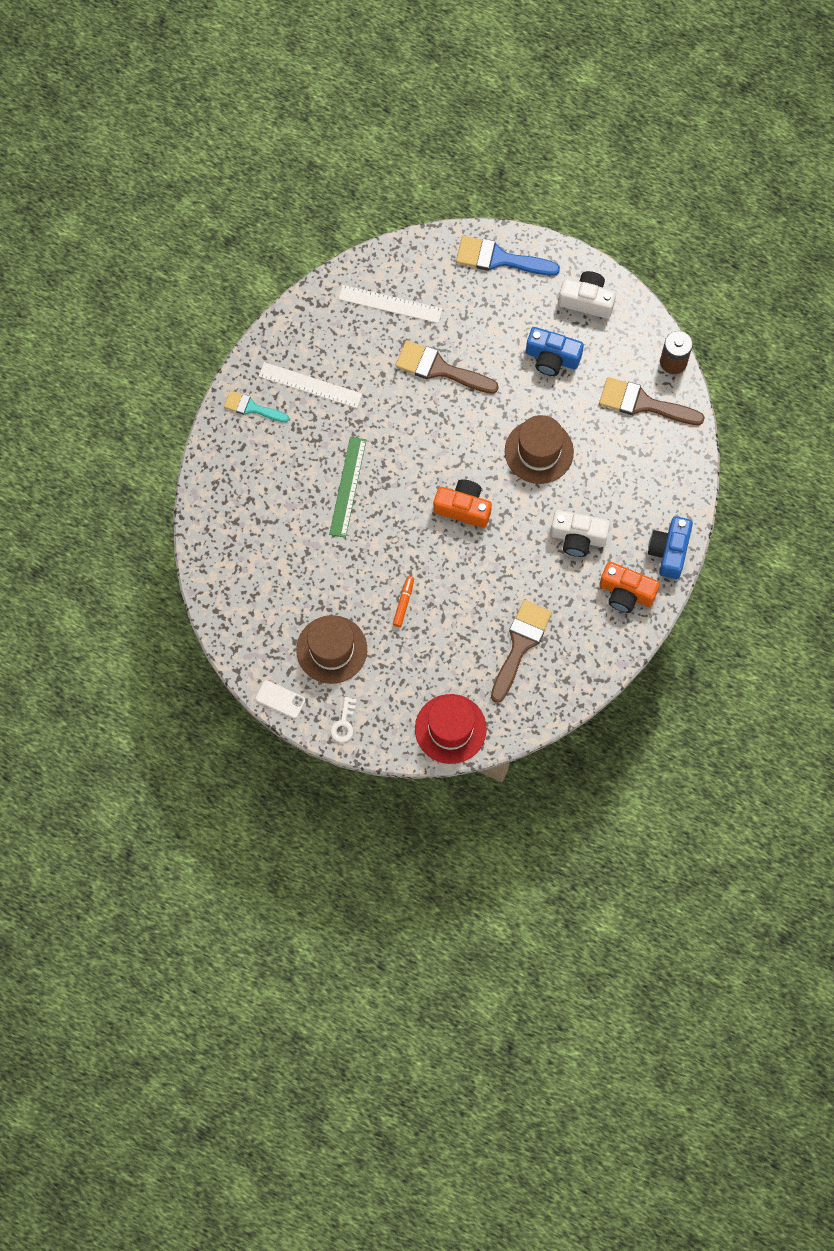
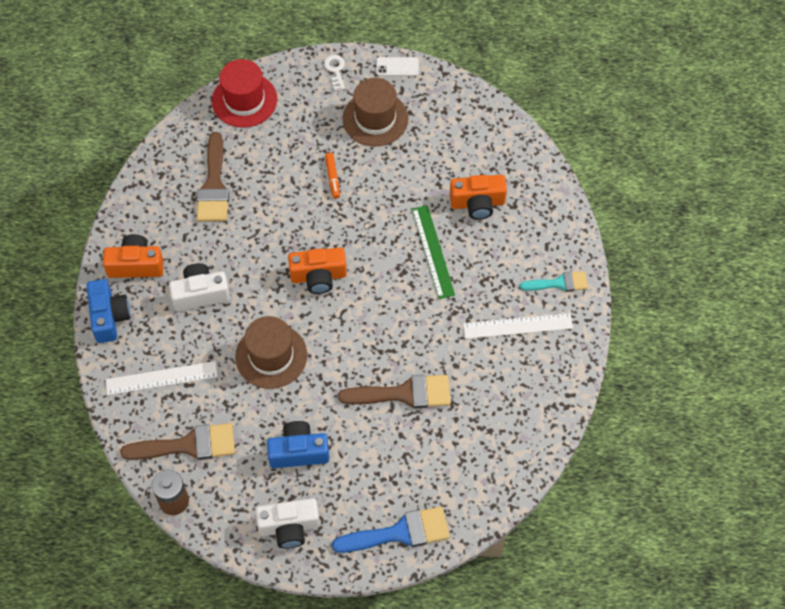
camera: 155 degrees right, 10 degrees down
white ruler [338,285,442,323] -> white ruler moved to [106,361,218,395]
none -> orange camera [450,175,507,220]

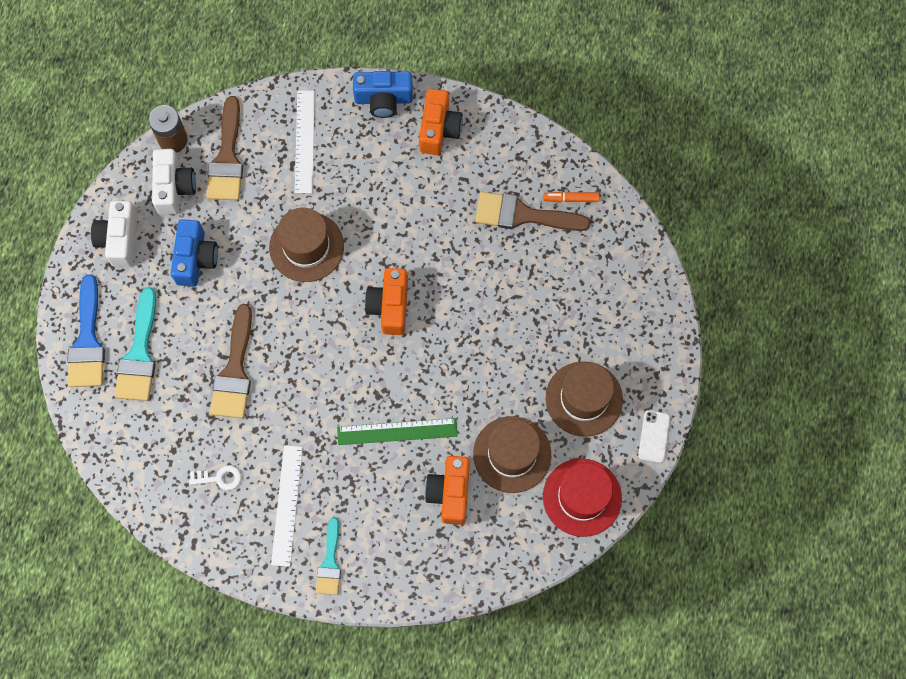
camera: 100 degrees right, 10 degrees up
white camera [169,263,230,311] -> white camera moved to [152,149,196,215]
red hat [212,59,277,128] -> red hat moved to [543,458,622,537]
white key [324,55,345,90] -> white key moved to [189,465,242,490]
orange marker [325,153,340,199] -> orange marker moved to [543,192,600,203]
none -> turquoise brush [115,287,156,401]
none -> brown hat [473,416,551,493]

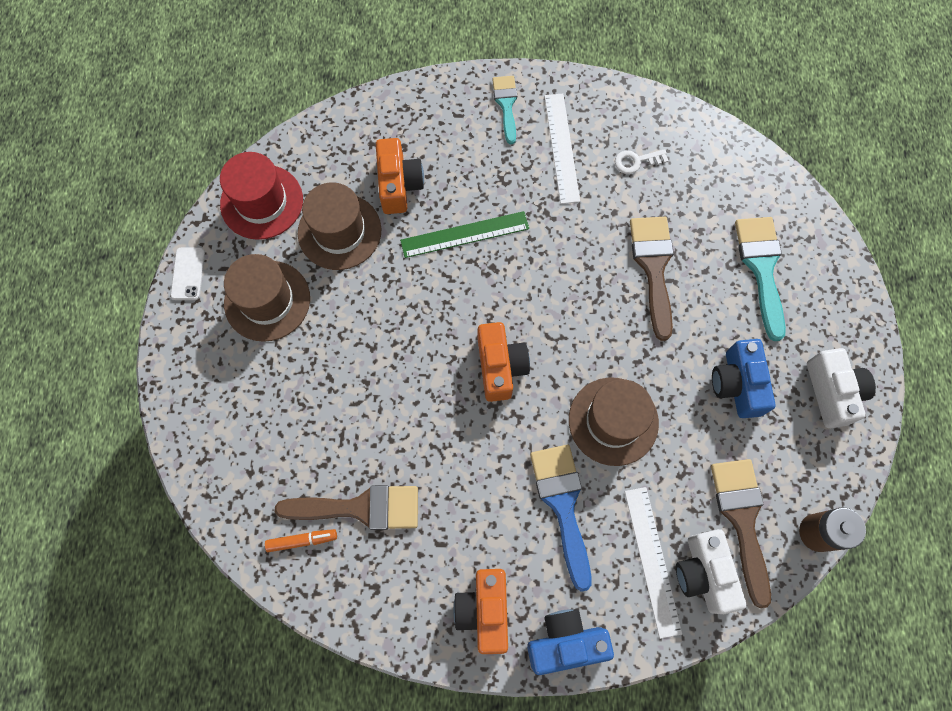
camera: 170 degrees right, 0 degrees up
blue brush [67,274,105,387] -> blue brush moved to [530,445,592,592]
white camera [152,149,196,215] -> white camera moved to [676,529,747,614]

